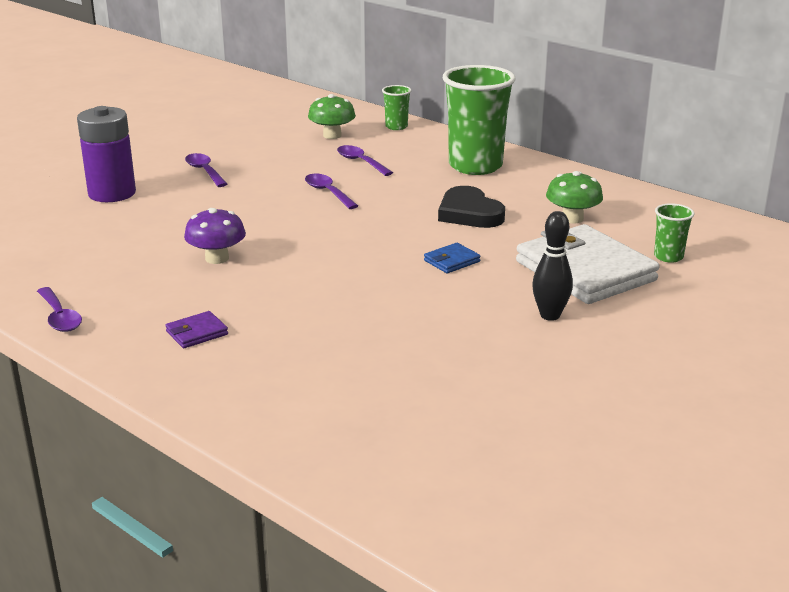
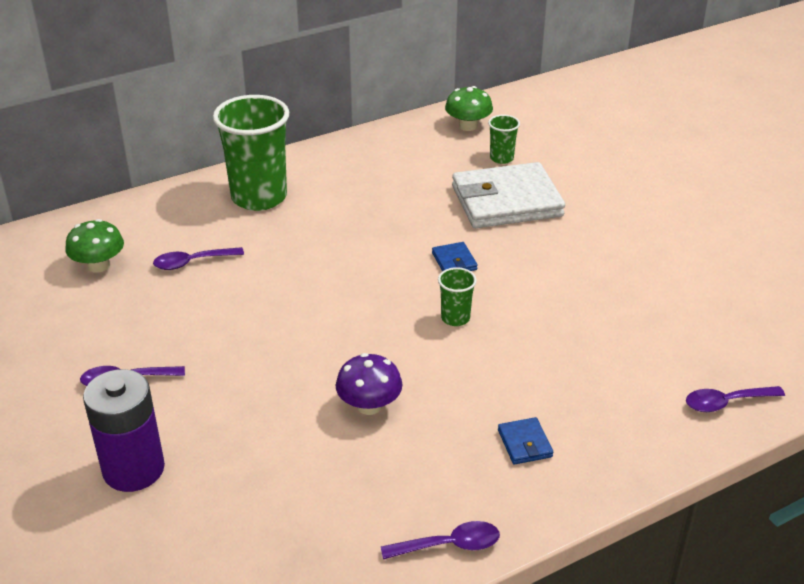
camera: 70 degrees left, 10 degrees up
purple wallet [165,311,228,348] -> blue wallet [498,417,553,465]
purple spoon [305,174,358,209] -> purple spoon moved to [686,386,785,412]
green cup [382,85,411,130] -> green cup moved to [438,267,477,326]
black heart [438,186,505,228] -> none
black bowling pin [532,211,573,321] -> none
green mushroom [546,171,603,223] -> green mushroom moved to [445,86,493,131]

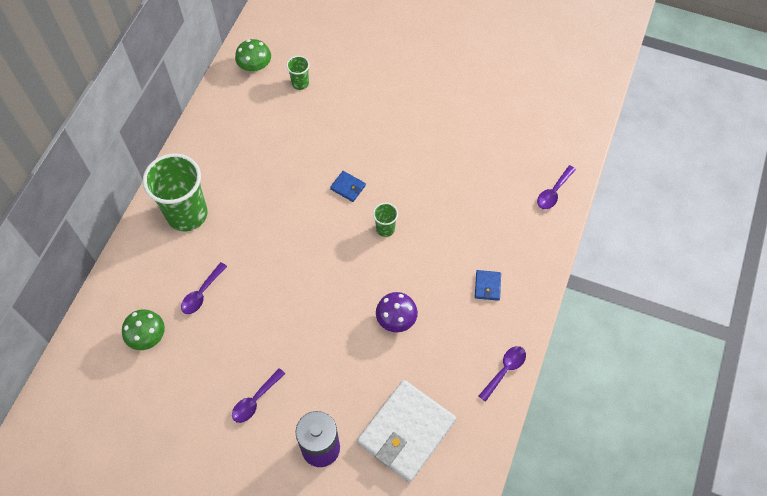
camera: 40 degrees left, 25 degrees up
white wallet [452,162,565,228] -> white wallet moved to [357,380,456,483]
blue wallet [498,417,553,465] -> blue wallet turned 60 degrees clockwise [475,270,501,301]

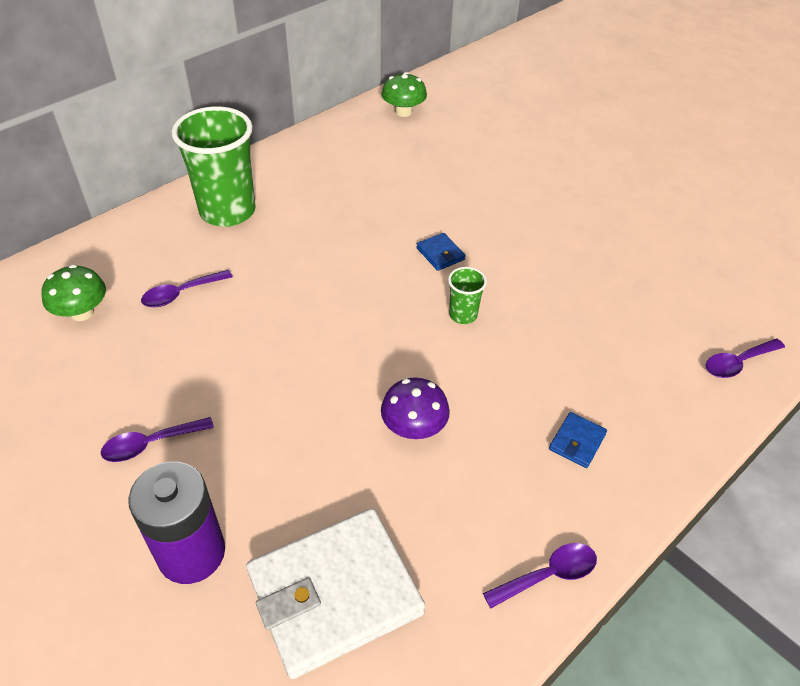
camera: 25 degrees right, 15 degrees down
green cup [286,56,310,90] -> none

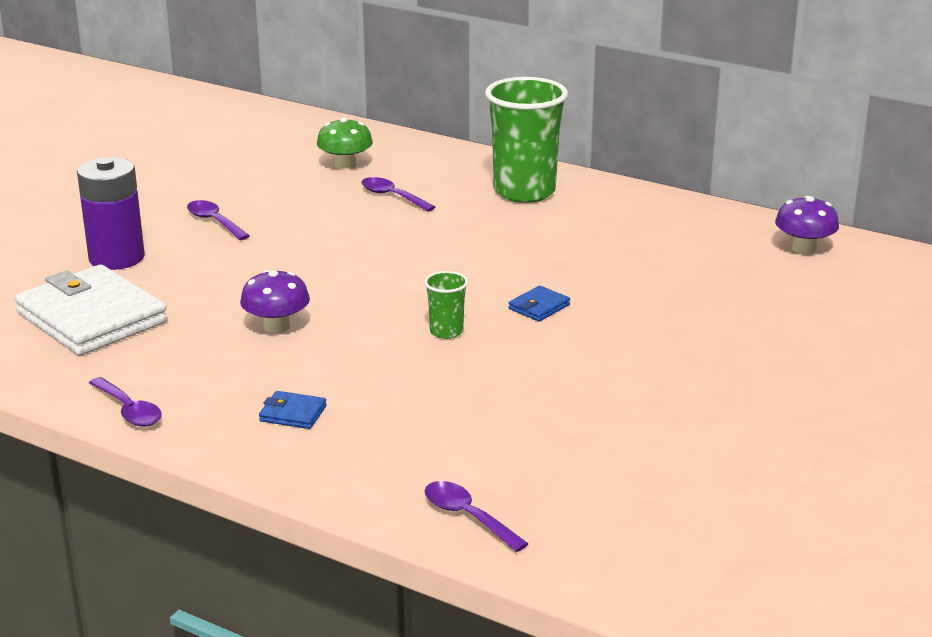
camera: 75 degrees right, 20 degrees down
green mushroom [382,72,427,117] -> purple mushroom [775,196,839,254]

